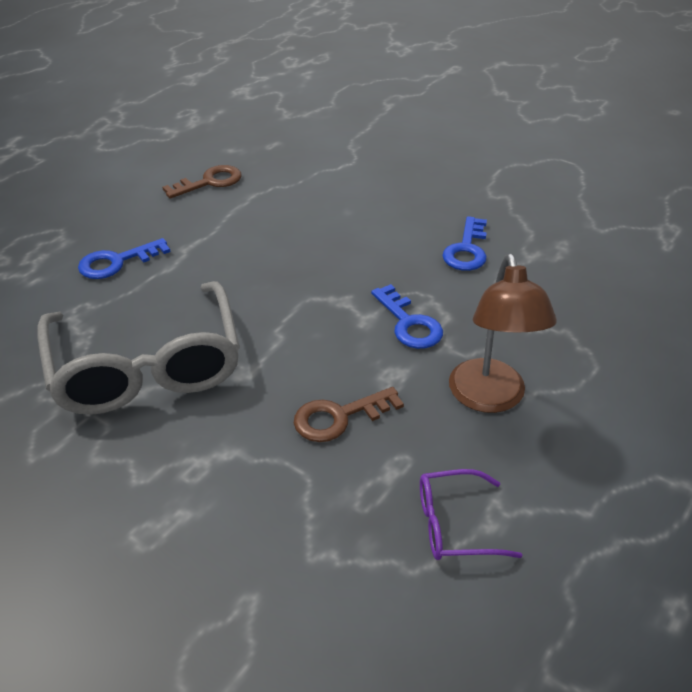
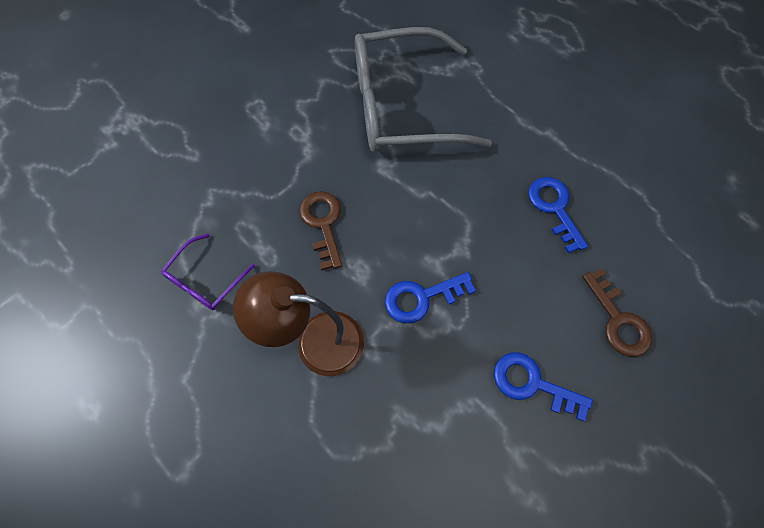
camera: 100 degrees right, 25 degrees up
blue key [78,238,171,279] -> blue key moved to [528,177,588,253]
brown key [162,165,241,199] -> brown key moved to [582,268,652,357]
purple glasses [420,469,522,560] -> purple glasses turned 150 degrees counterclockwise [161,233,255,310]

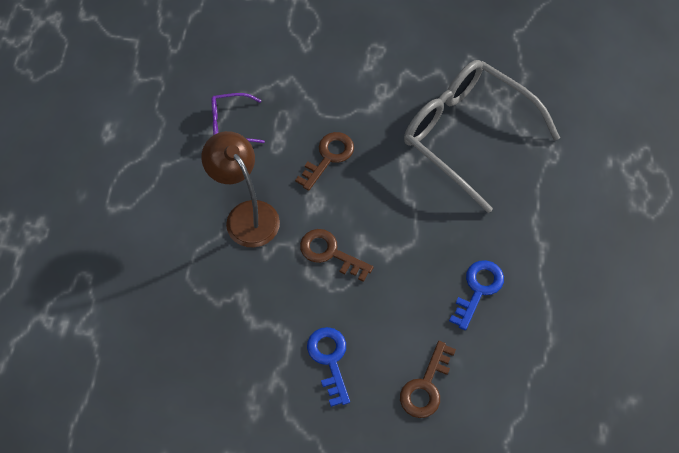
camera: 50 degrees right, 5 degrees down
blue key [385,272,476,323] -> brown key [300,229,374,282]

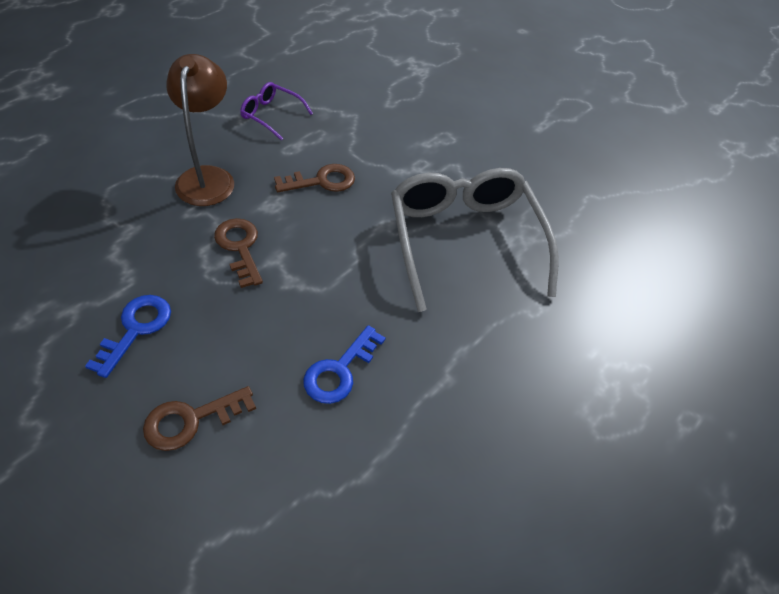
camera: 30 degrees right, 10 degrees down
blue key [449,260,504,330] -> blue key turned 150 degrees clockwise [303,325,386,404]

